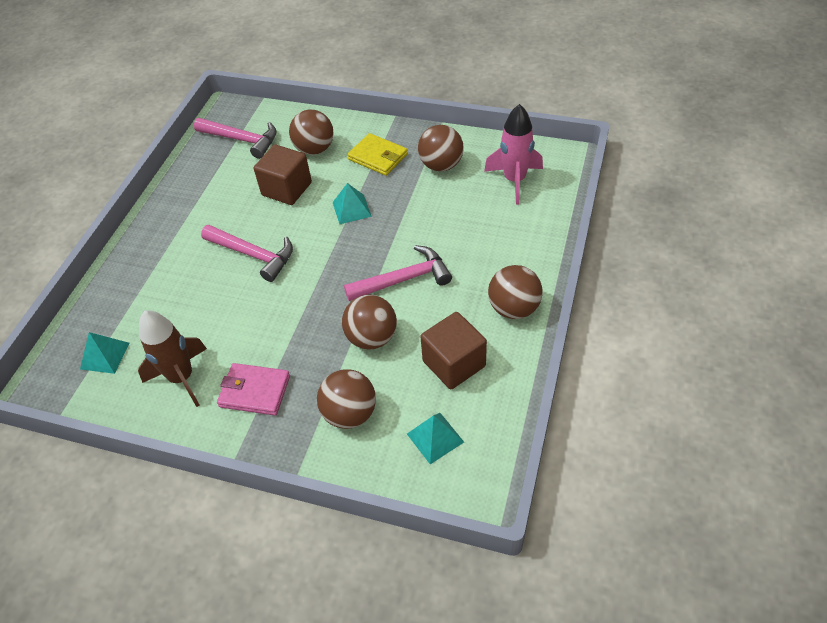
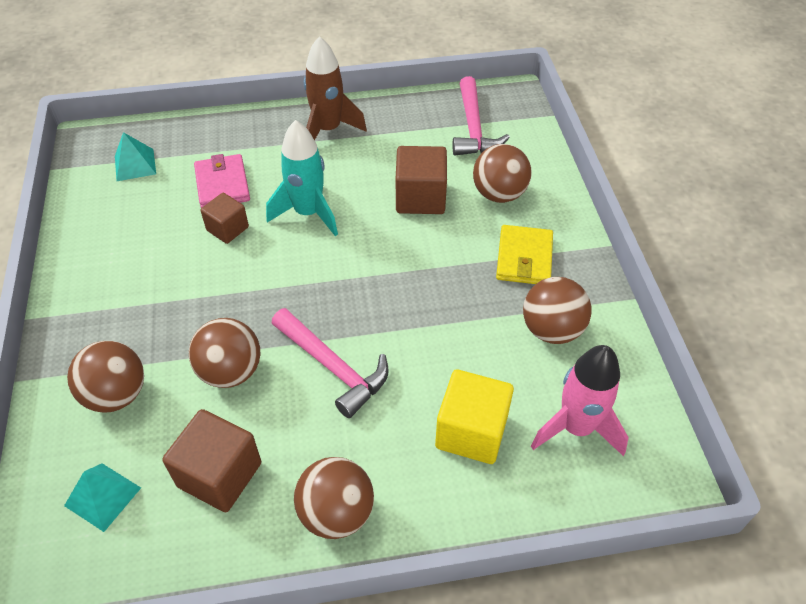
camera: 60 degrees right, 0 degrees up
brown rocket [138,310,207,407] -> brown rocket moved to [304,36,367,140]
pink hammer [201,225,293,282] -> turquoise rocket [266,120,338,236]
pink wallet [217,363,290,415] -> pink wallet moved to [194,154,250,208]
turquoise pyramid [333,183,372,224] -> none
none -> brown cube [200,193,249,244]
none -> yellow cube [435,369,514,464]

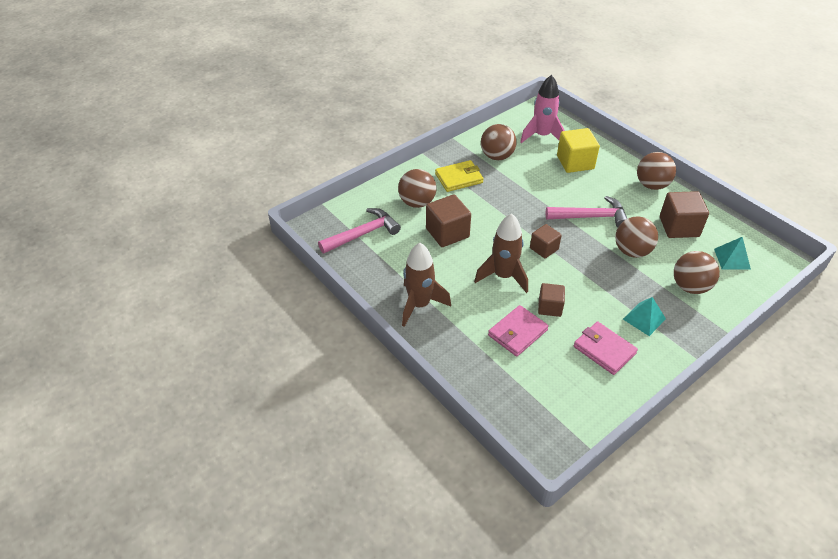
camera: 120 degrees left, 5 degrees down
turquoise pyramid [115,132,156,181] -> turquoise pyramid moved to [623,297,666,336]
turquoise rocket [266,120,338,236] -> brown rocket [474,213,528,293]
pink hammer [272,308,389,418] -> pink hammer turned 75 degrees clockwise [546,196,627,227]
none -> brown cube [530,224,562,258]
none -> pink wallet [573,322,638,375]

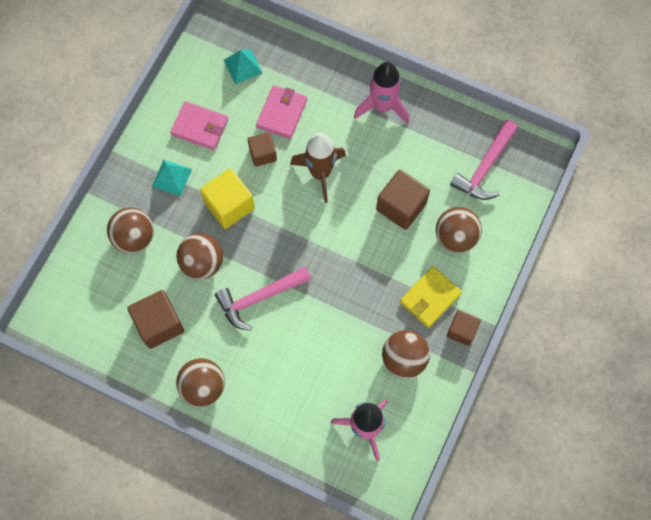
camera: 155 degrees right, 25 degrees up
brown rocket [402,243,451,327] -> pink rocket [354,62,409,124]
brown cube [530,224,562,258] -> brown cube moved to [447,310,481,346]
yellow cube [557,128,600,173] -> yellow cube moved to [200,168,255,229]
turquoise pyramid [714,237,751,270] -> turquoise pyramid moved to [224,49,262,84]

